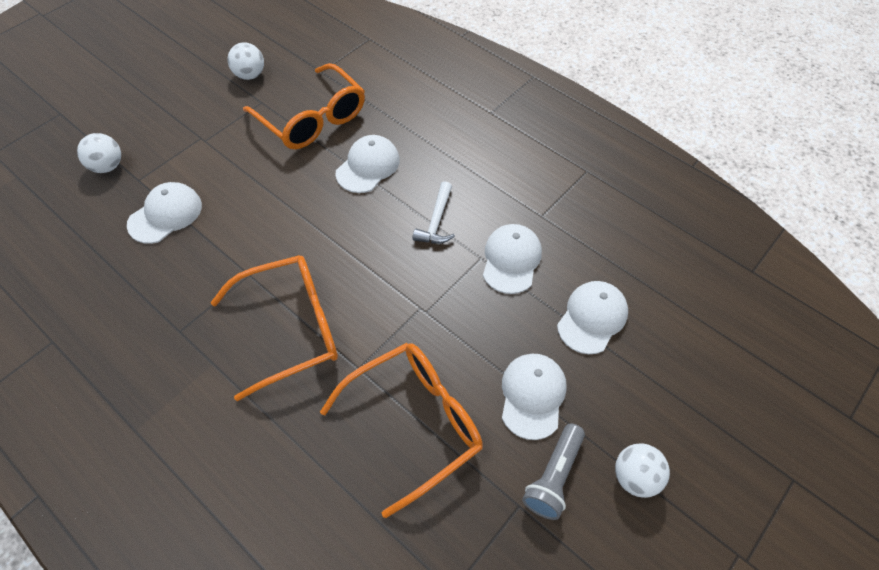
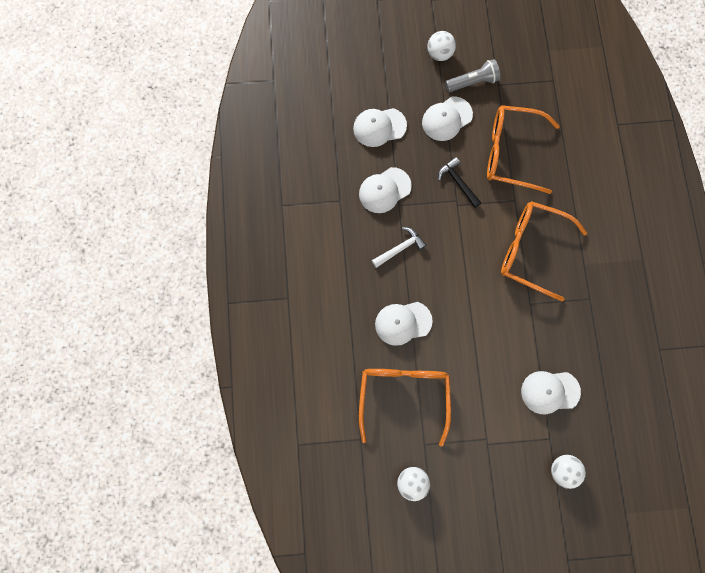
camera: 135 degrees left, 20 degrees up
none -> black hammer [438,157,481,208]

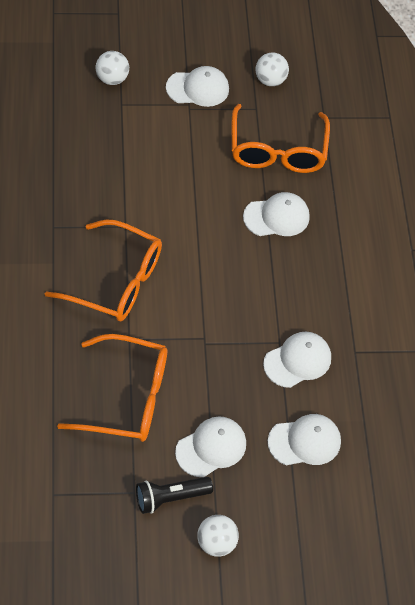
camera: 175 degrees right, 20 degrees down
white hammer [372,227,426,268] -> none
black hammer [438,157,481,208] -> none
grey flashlight [445,59,500,92] -> black flashlight [136,477,213,514]
white cap [521,371,581,414] -> white cap moved to [166,66,229,107]

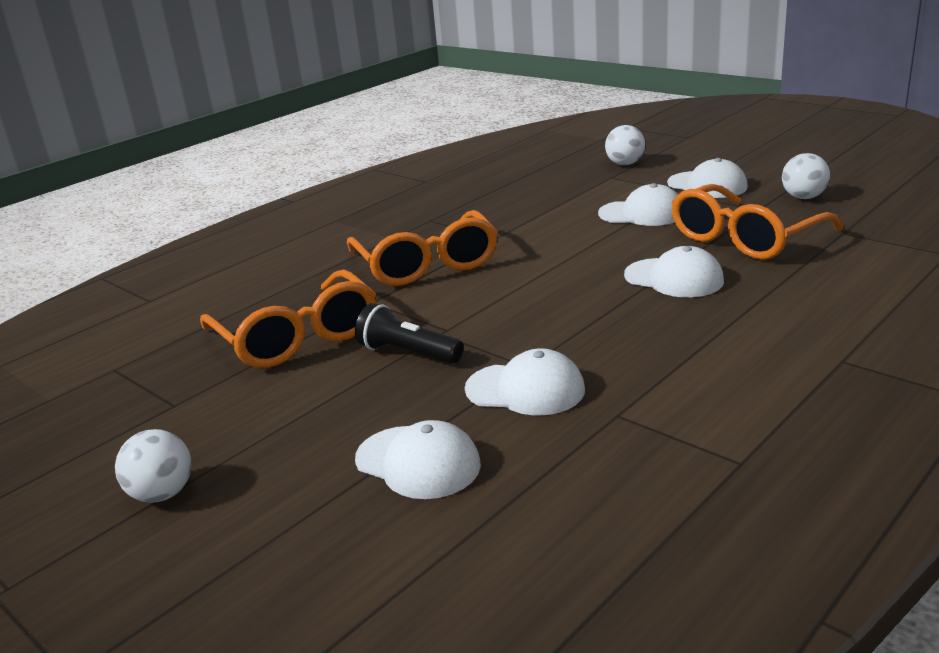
camera: 55 degrees right, 30 degrees down
black flashlight [136,477,213,514] -> black flashlight moved to [355,303,464,364]
white cap [175,416,246,477] -> white cap moved to [598,183,678,226]

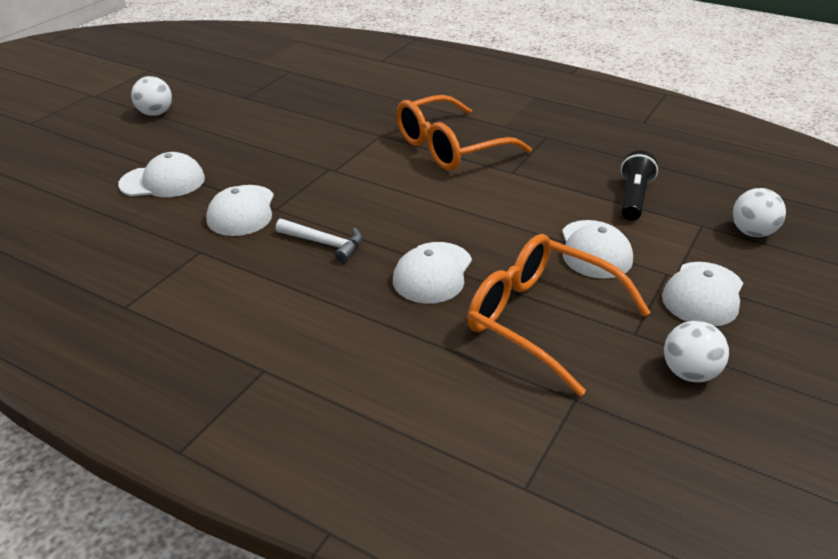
camera: 75 degrees right, 10 degrees up
orange glasses [200,269,376,368] -> none
black flashlight [355,303,464,364] -> black flashlight moved to [621,150,658,221]
white cap [355,420,481,499] -> white cap turned 120 degrees counterclockwise [118,152,205,197]
none -> white hammer [276,219,362,263]

